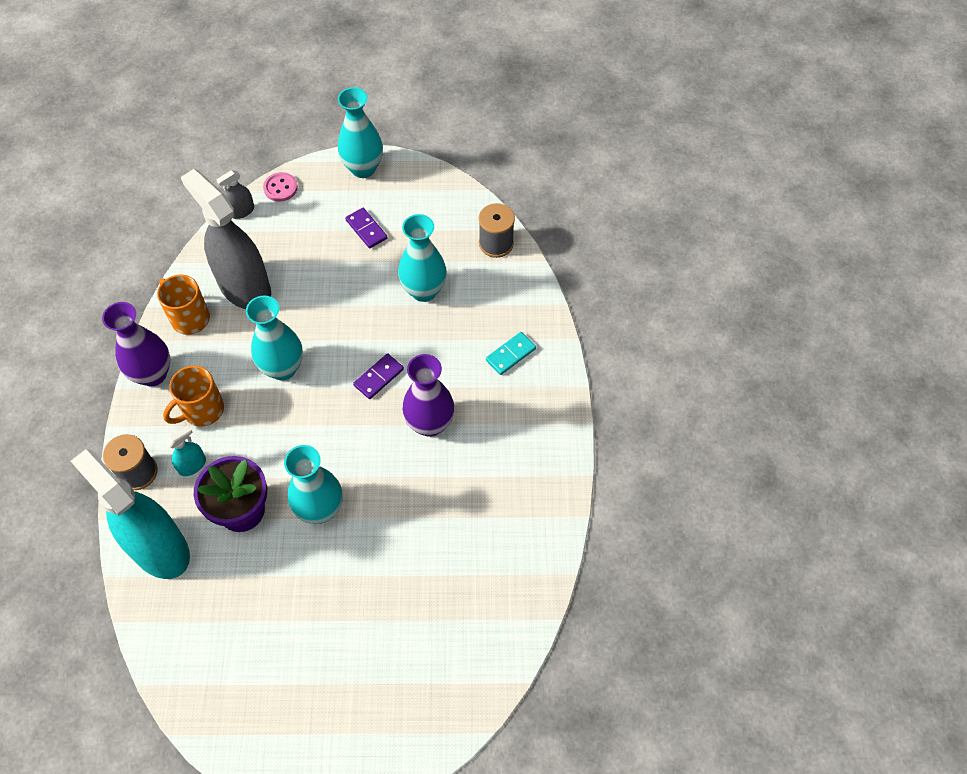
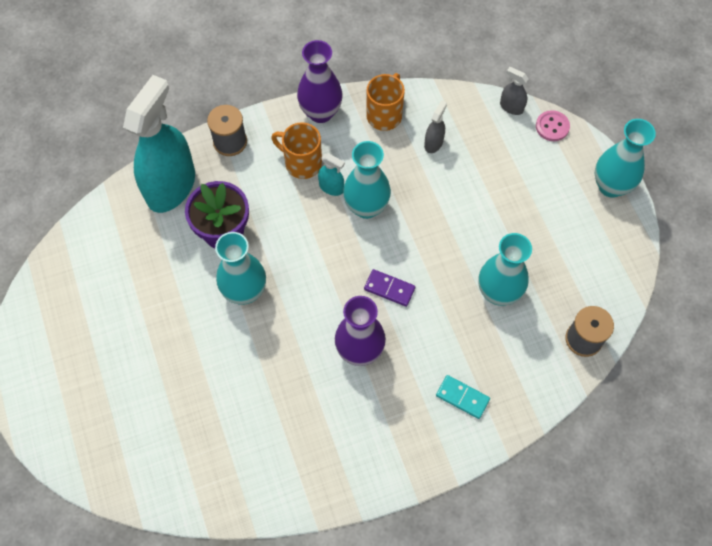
camera: 70 degrees right, 5 degrees up
turquoise spray bottle [166,425,206,476] -> turquoise spray bottle moved to [318,153,345,196]
grey spray bottle [181,169,271,309] -> grey spray bottle [424,100,447,153], size x0.41
purple domino [345,208,388,249] -> none

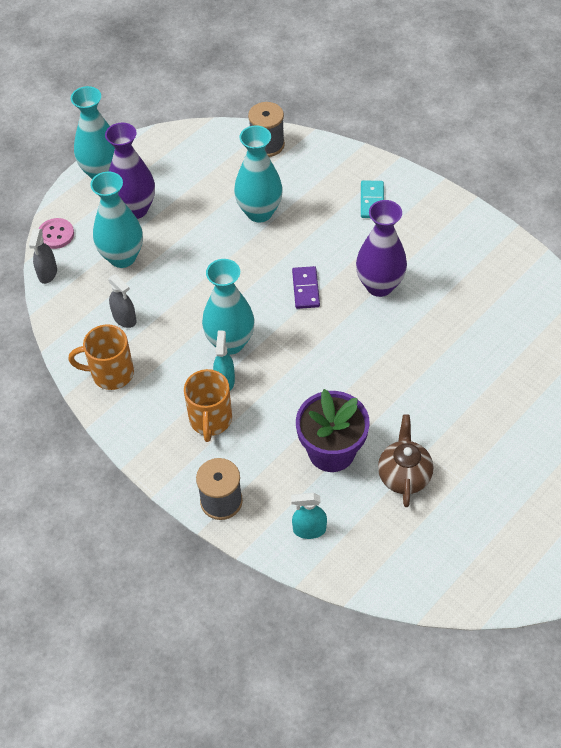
camera: 115 degrees left, 10 degrees down
turquoise spray bottle [123,75,195,213] -> turquoise spray bottle [291,493,327,539], size x0.41
turquoise vase [215,232,266,305] -> turquoise vase moved to [90,172,143,268]
purple vase [297,40,342,123] -> purple vase moved to [105,123,155,219]
grey spray bottle [424,100,447,153] -> grey spray bottle turned 135 degrees counterclockwise [108,274,137,328]
none -> brown teapot [378,414,433,507]

